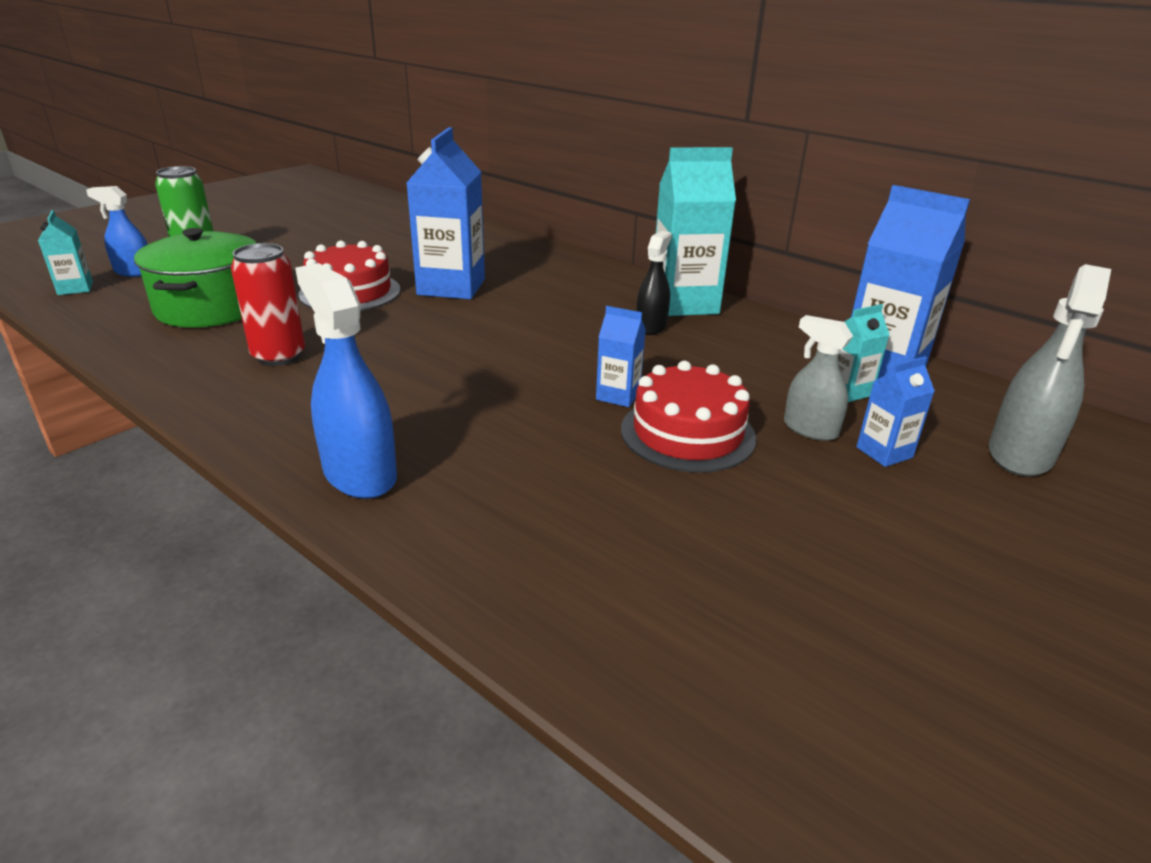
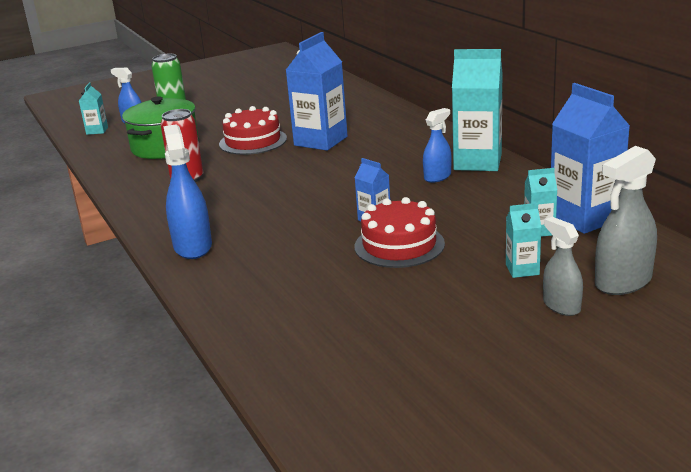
camera: 25 degrees right, 5 degrees down
black spray bottle [636,231,672,335] -> blue spray bottle [423,108,452,183]
grey spray bottle [784,315,853,441] -> grey spray bottle moved to [543,217,583,316]
blue carton [856,356,935,467] -> turquoise carton [506,203,541,278]

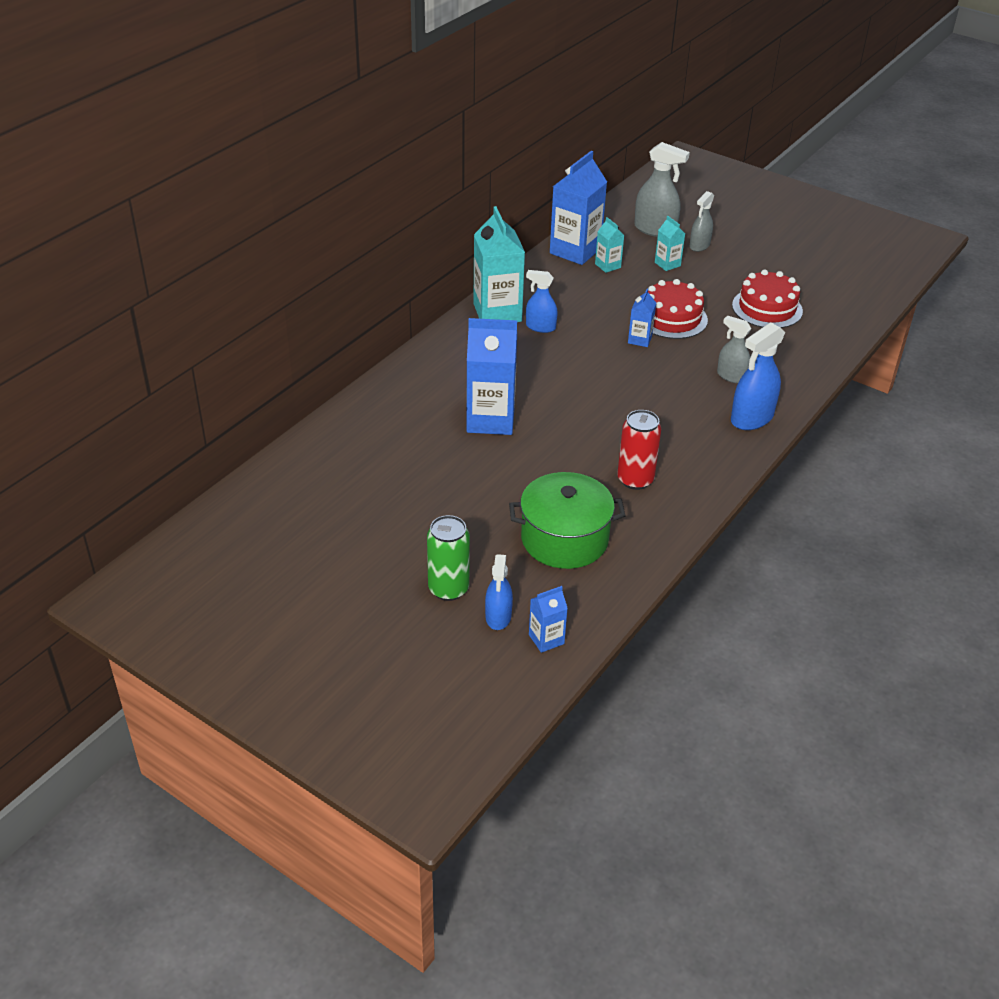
camera: 120 degrees left, 15 degrees up
turquoise carton [79,82,108,135] -> blue carton [529,586,568,653]
red cake [219,106,287,155] -> red cake moved to [732,269,803,328]
none -> grey spray bottle [717,316,752,383]

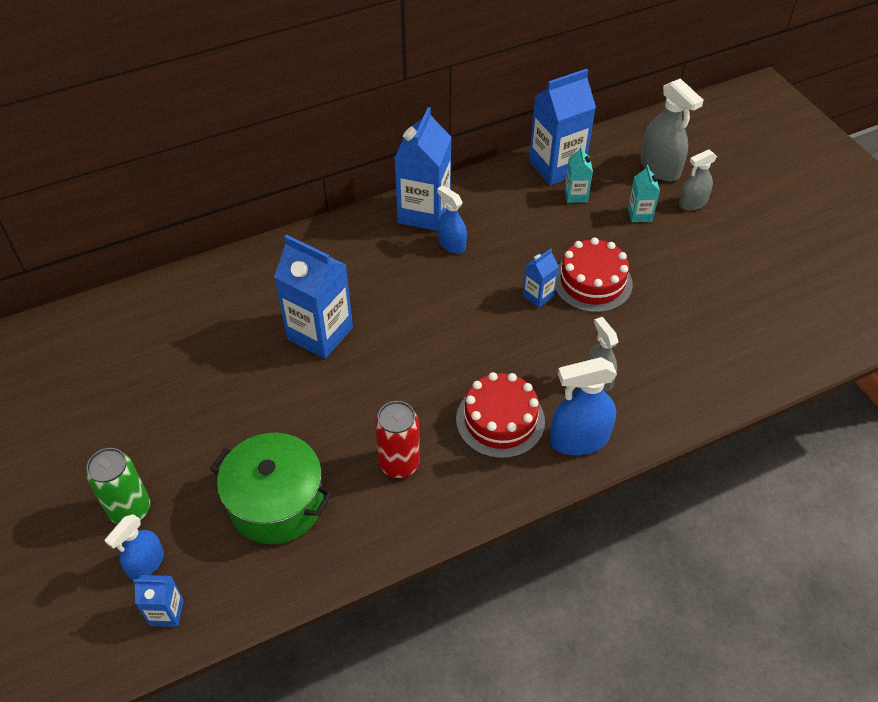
camera: 30 degrees right, 10 degrees up
turquoise carton [473,206,525,322] -> blue carton [394,107,452,231]
red cake [732,269,803,328] -> red cake moved to [456,372,545,459]

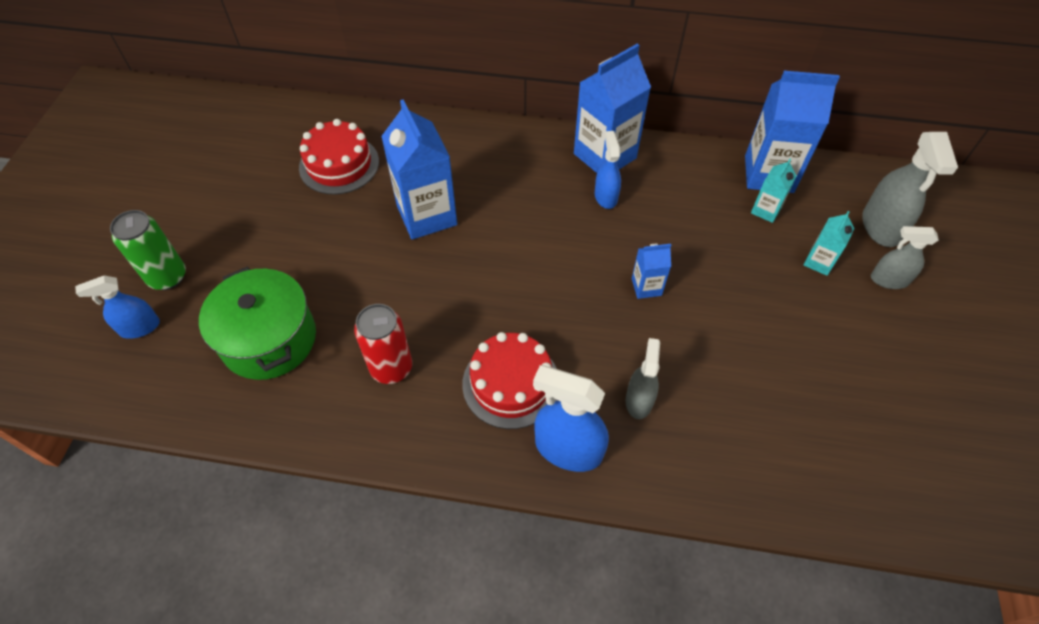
camera: 35 degrees right, 5 degrees up
blue carton [133,575,184,627] -> none
red cake [555,237,633,313] -> red cake moved to [299,119,379,195]

